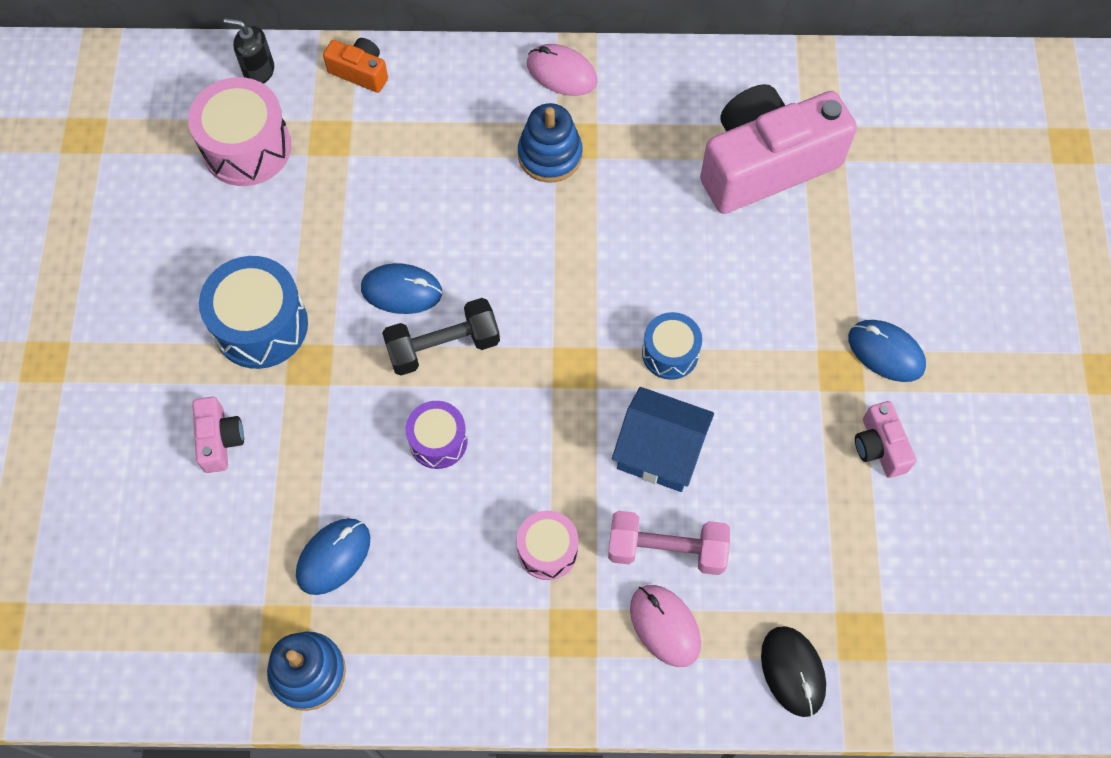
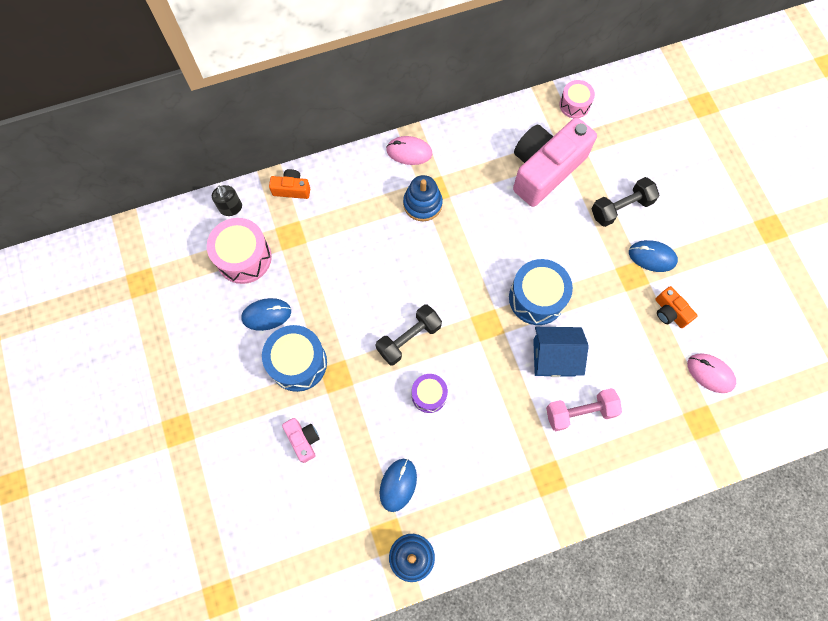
camera: 20 degrees left, 5 degrees up
black soap dispenser [224,18,274,84] -> black soap dispenser turned 105 degrees counterclockwise [212,185,242,216]
blue mouse [361,263,442,314] -> blue mouse moved to [241,298,291,331]
pink drum [517,511,578,580] -> pink drum moved to [559,80,595,118]
pink mouse [630,585,701,667] -> pink mouse moved to [687,353,736,393]
blue drum [642,312,702,380] -> blue drum [509,259,573,325], size x1.67
black mouse [761,626,826,717] -> none
pink camera [855,401,916,478] -> orange camera [655,286,698,328]
none -> black dumbbell [592,177,659,227]

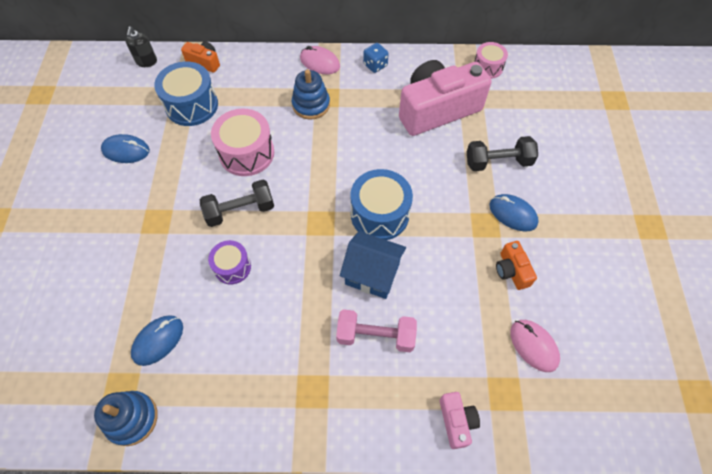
camera: 20 degrees right, 10 degrees down
pink drum [207,218,272,284] -> pink drum moved to [211,109,274,176]
blue drum [262,325,327,392] -> blue drum moved to [154,61,218,126]
pink camera [282,418,320,463] -> pink camera moved to [440,392,480,449]
none -> blue dice [363,43,389,73]

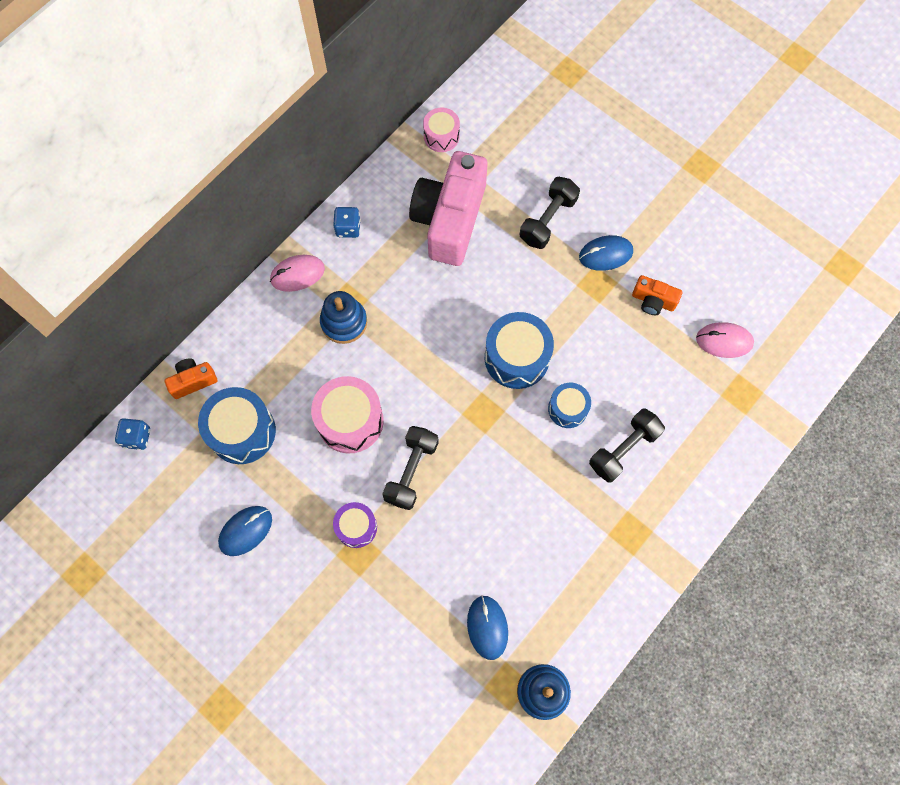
camera: 50 degrees left, 10 degrees up
black soap dispenser [125,26,157,67] -> blue dice [115,418,150,450]
purple drum [208,240,251,284] -> purple drum moved to [333,502,377,548]
pink dumbbell [336,309,417,352] -> black dumbbell [589,408,665,483]
blue house [340,231,406,299] -> blue drum [548,383,591,428]
pink camera [440,392,480,449] -> none

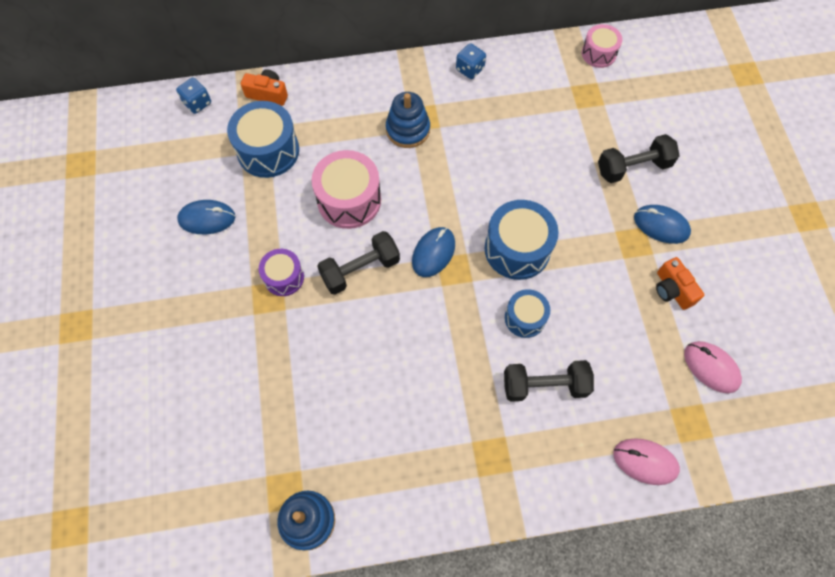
camera: 40 degrees right, 5 degrees down
pink mouse [270,255,325,292] -> pink mouse moved to [613,438,680,485]
pink camera [409,151,487,266] -> none
blue mouse [467,595,508,660] -> blue mouse moved to [412,227,455,277]

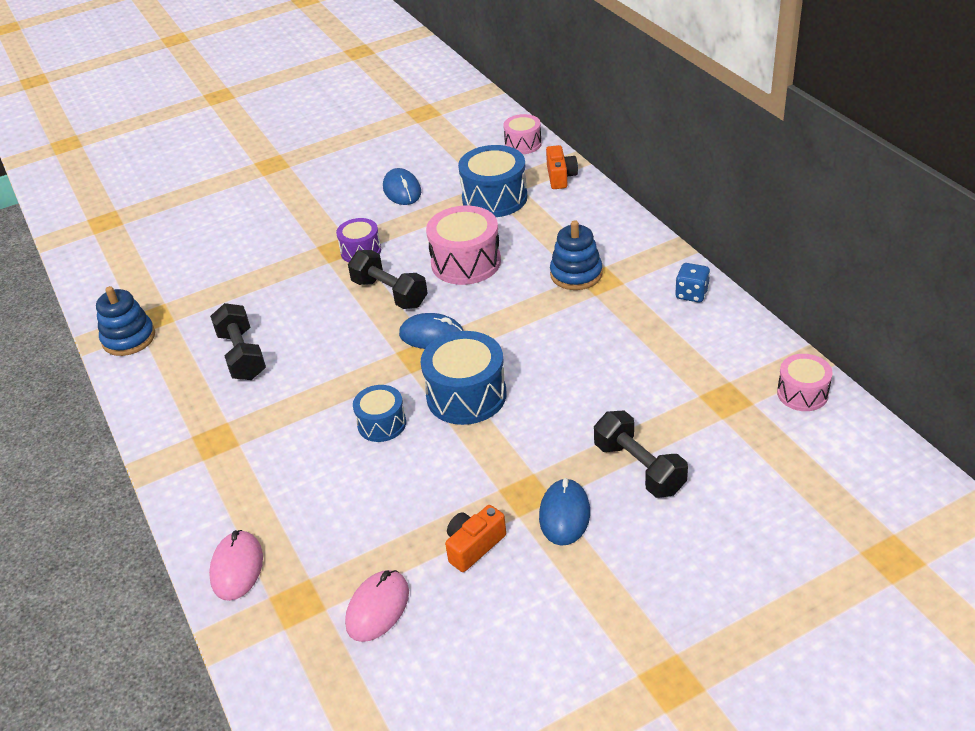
camera: 75 degrees right, 25 degrees down
blue dice [176,77,211,114] -> pink drum [503,114,542,154]
black dumbbell [504,360,594,402] -> black dumbbell moved to [210,303,266,380]

